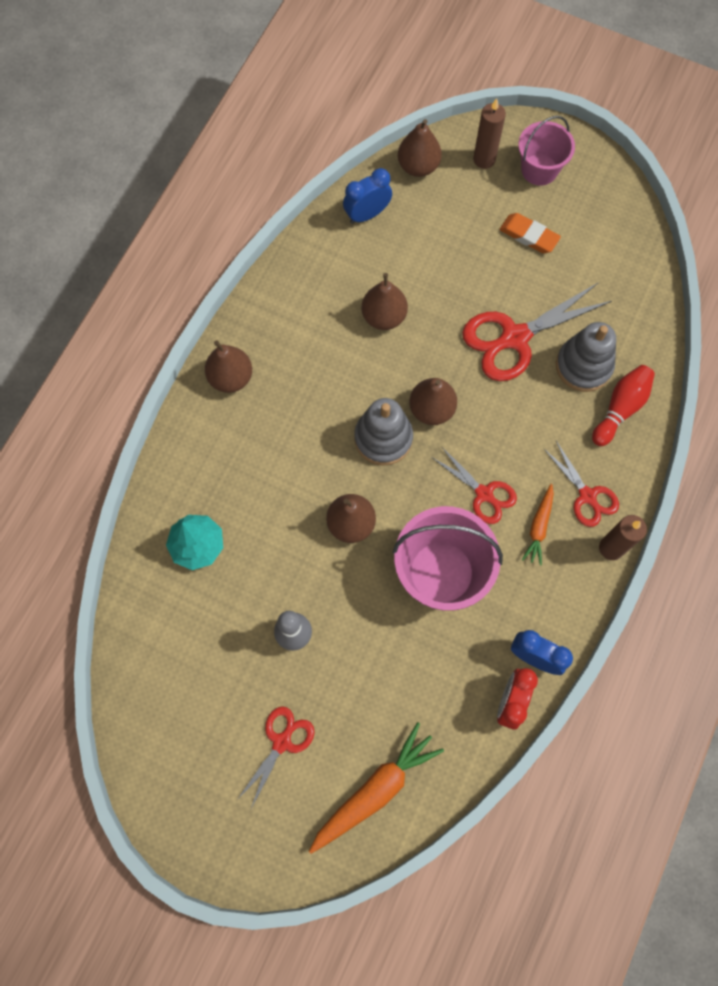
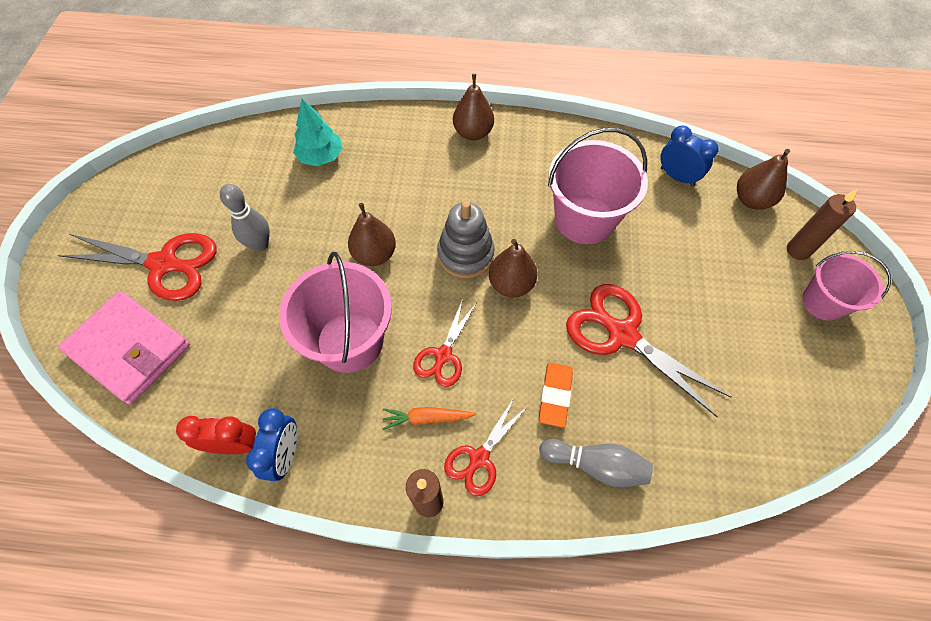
camera: 70 degrees right, 10 degrees down
red scissors [237,706,315,808] -> red scissors [58,233,217,301], size x1.72
orange carrot [309,722,444,854] -> pink wallet [58,291,190,404]
brown pear [361,273,408,330] -> pink bucket [548,128,648,244]
orange eraser [499,213,561,253] -> orange eraser moved to [539,362,573,428]
grey stacking toy [556,322,616,392] -> none
red bowling pin [592,365,655,446] -> grey bowling pin [539,439,653,487]

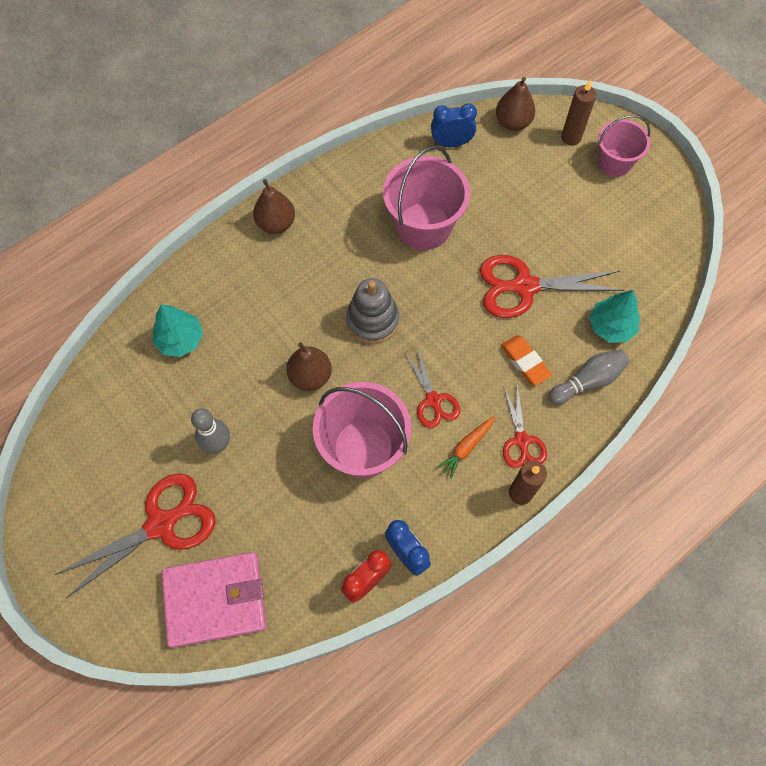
camera: 45 degrees left, 5 degrees up
brown pear [489,239,538,297] -> none
none -> turquoise tree [589,290,640,342]

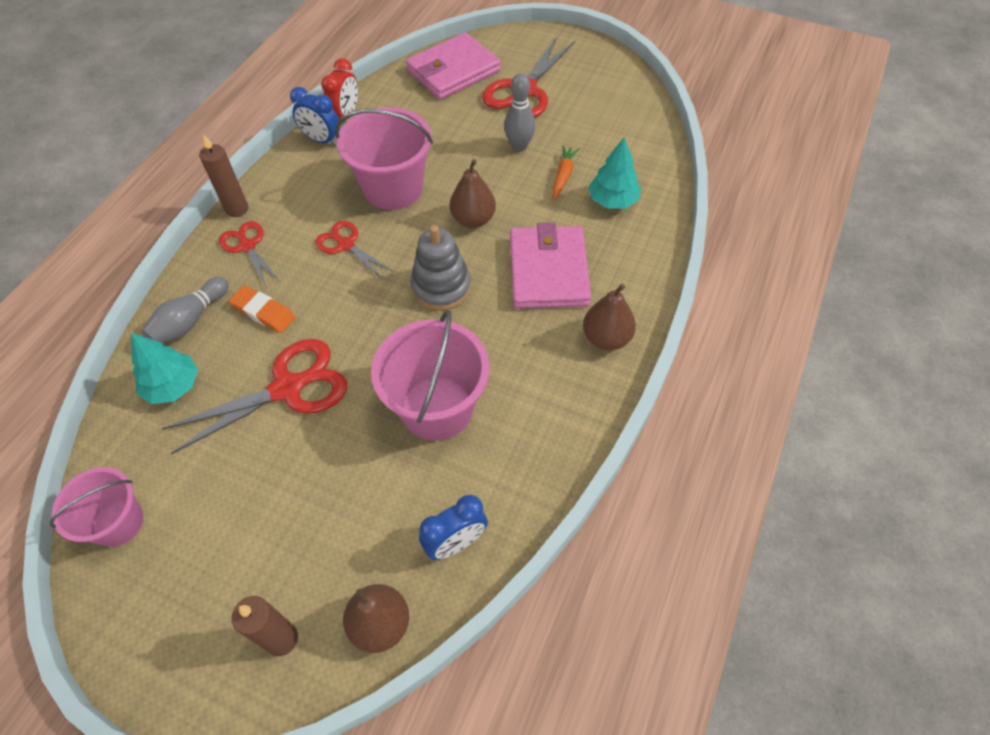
camera: 155 degrees right, 10 degrees down
orange carrot [437,416,495,479] -> orange carrot moved to [553,145,580,200]
pink bucket [598,115,650,177] -> pink bucket moved to [50,467,144,547]
none -> pink wallet [510,222,591,309]

